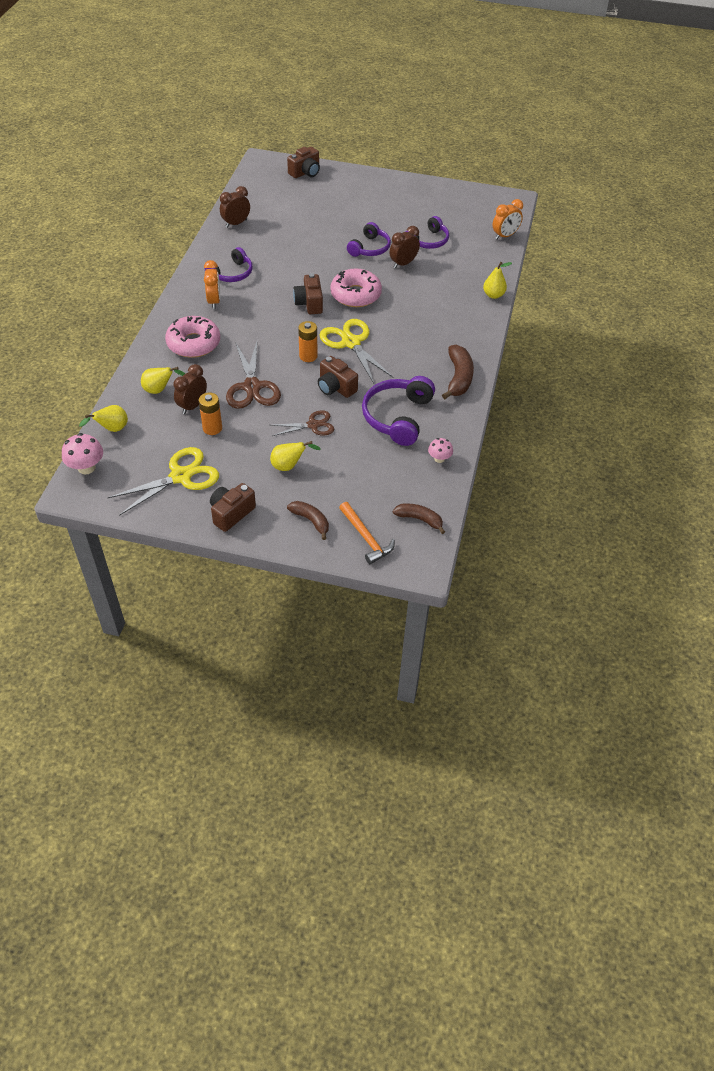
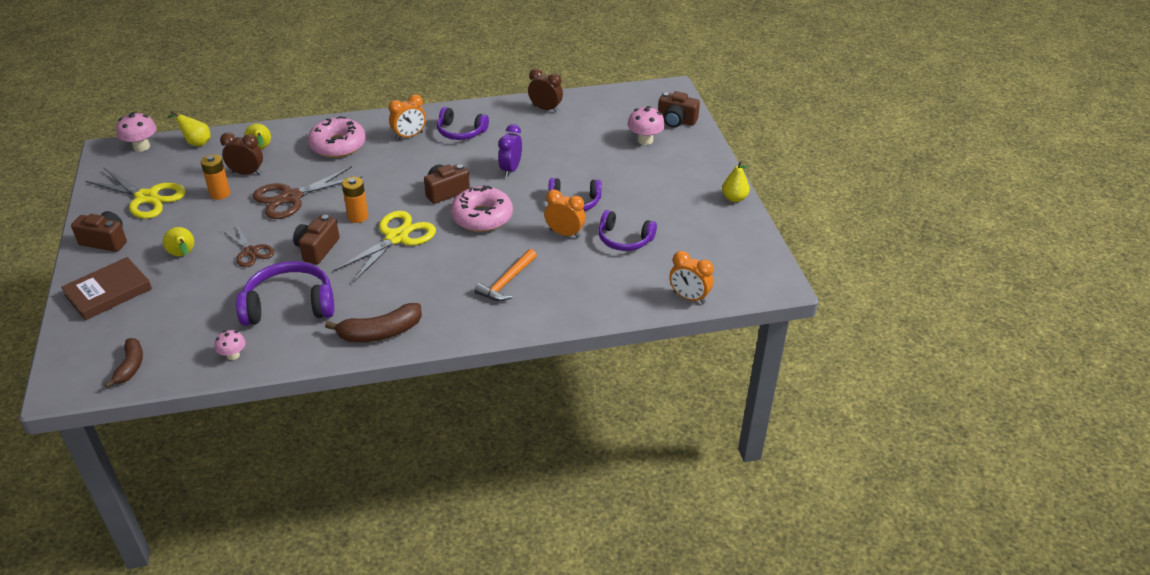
camera: 65 degrees right, 10 degrees down
brown banana [287,501,329,540] -> brown book [61,257,152,320]
orange hammer [339,502,395,564] -> orange hammer moved to [474,249,537,301]
brown clock [390,226,420,268] -> orange clock [544,190,586,238]
yellow pear [483,262,512,299] -> yellow pear moved to [722,161,750,202]
none -> purple clock [498,124,522,177]
none -> pink mushroom [627,106,665,145]

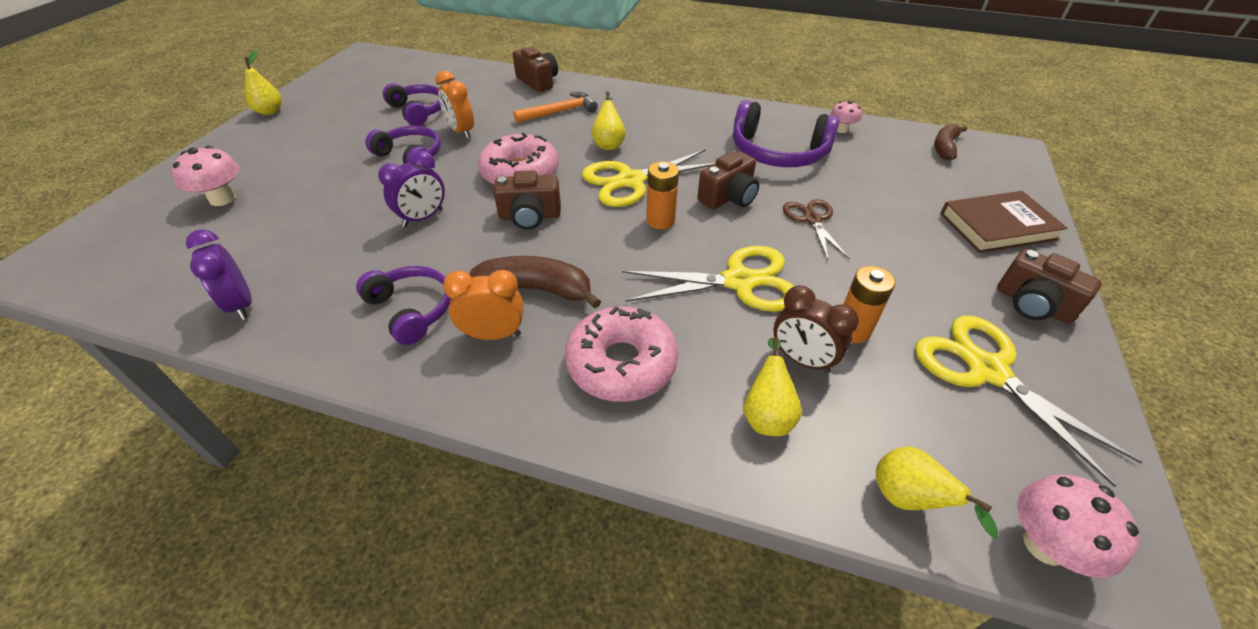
camera: 150 degrees left, 5 degrees up
yellow pear [163,227,194,256] -> yellow pear moved to [592,91,626,150]
brown scissors [253,166,362,219] -> yellow scissors [622,246,794,312]
brown banana [325,303,422,342] -> brown banana moved to [469,256,601,309]
brown clock [528,69,563,112] -> purple clock [186,229,252,320]
brown camera [658,91,700,128] -> brown camera moved to [513,47,558,92]
orange clock [669,251,714,304] -> none

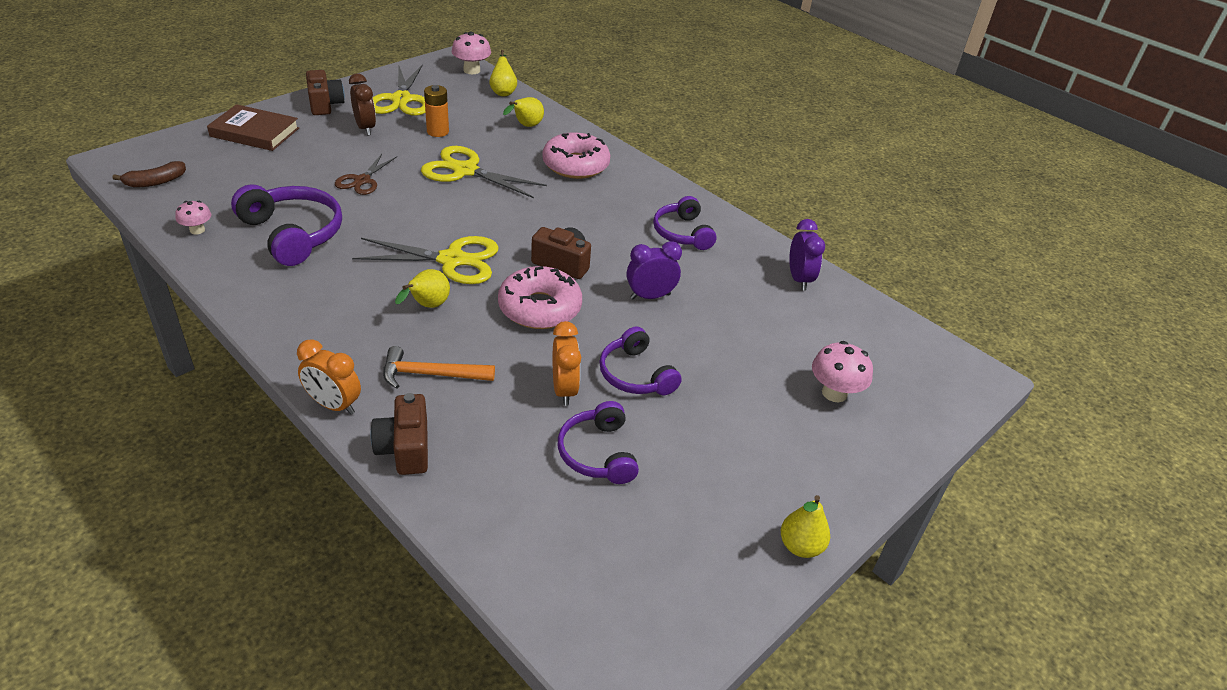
camera: 155 degrees left, 5 degrees down
orange clock [443,270,524,340] -> orange clock moved to [297,340,361,415]
brown banana [469,256,601,309] -> none
orange battery [646,161,679,229] -> none
brown camera [697,151,759,209] -> none
brown clock [773,286,859,374] -> brown clock moved to [349,73,376,135]

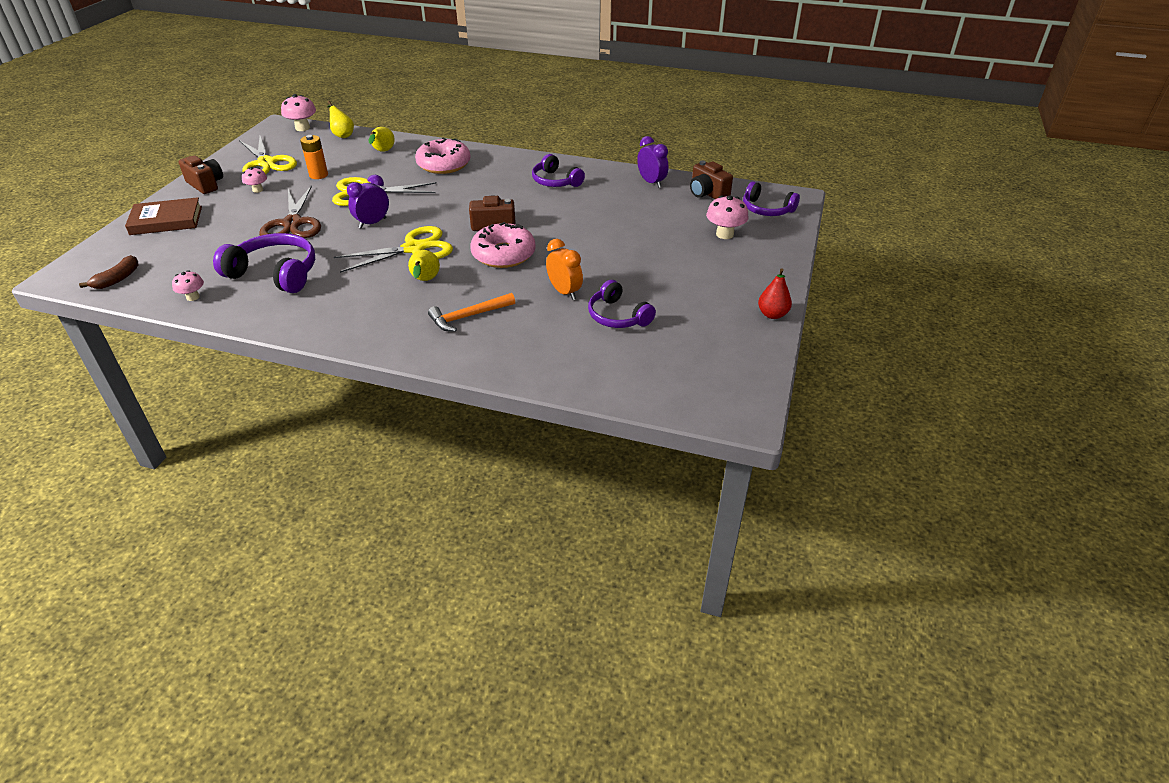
camera: 25 degrees left, 0 degrees up
orange clock [297,340,361,415] -> none
brown scissors [335,154,397,195] -> brown scissors [259,185,321,238], size x1.63
brown clock [349,73,376,135] -> pink mushroom [242,167,267,193]
brown camera [371,393,428,475] -> brown camera moved to [690,160,733,199]
purple headphones [599,327,682,395] -> purple headphones moved to [743,181,800,216]
purple clock [627,241,682,299] -> purple clock moved to [347,175,389,229]
yellow pear [781,495,830,558] -> red pear [758,269,792,319]

